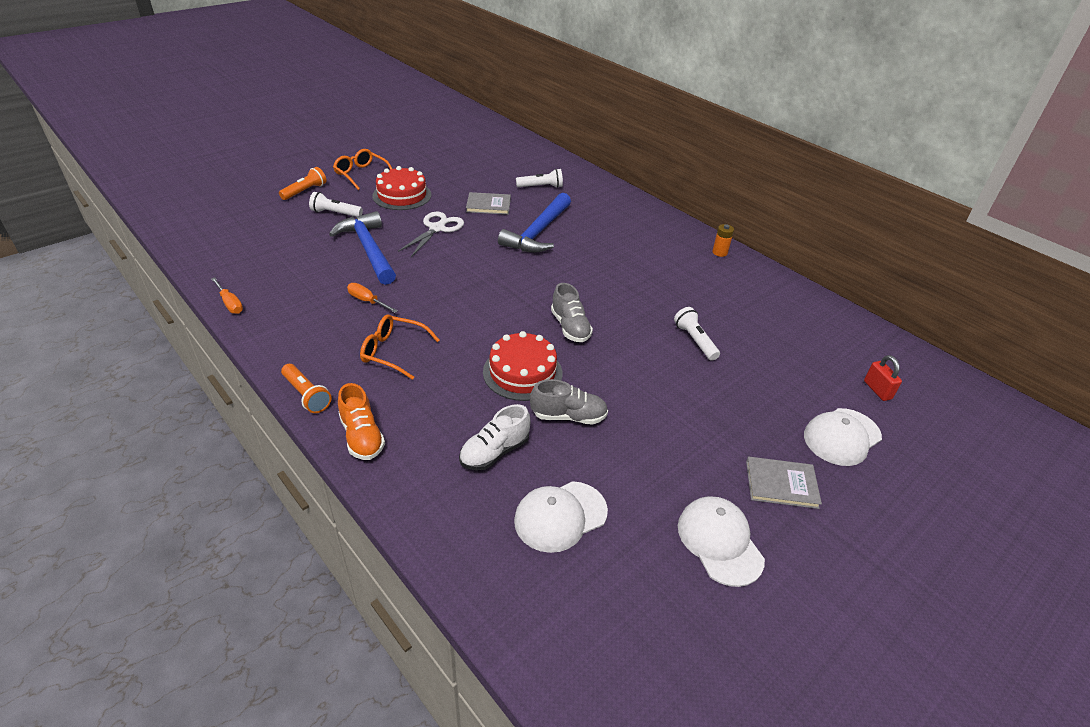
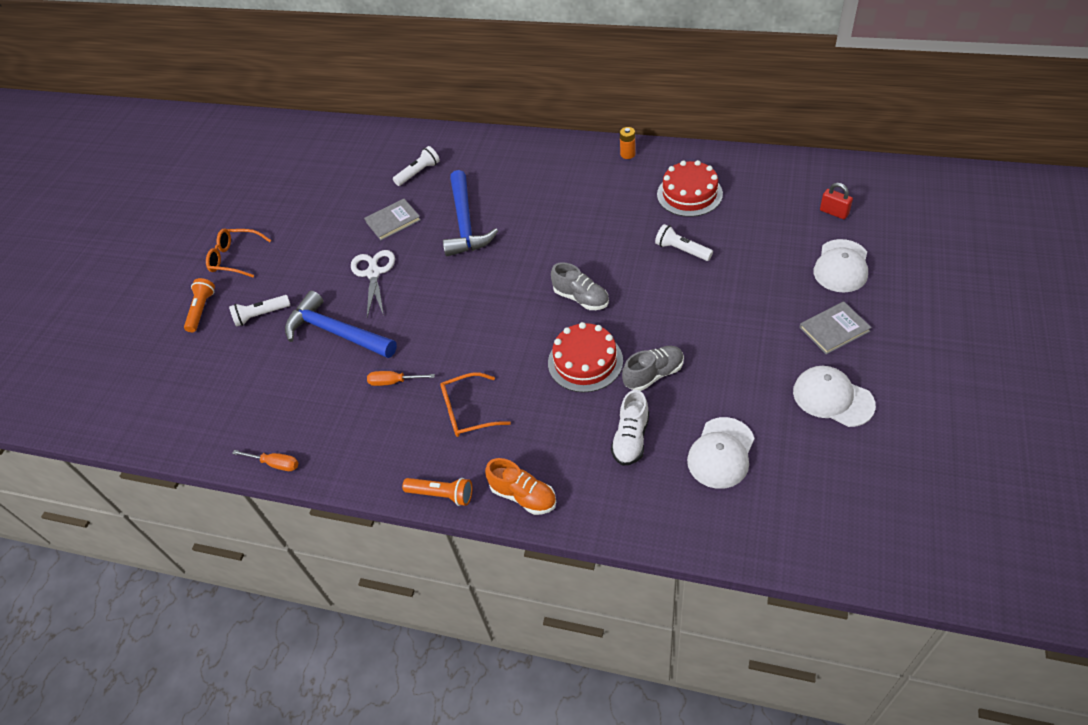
camera: 25 degrees left, 10 degrees up
red cake [372,166,432,210] -> red cake moved to [657,160,723,217]

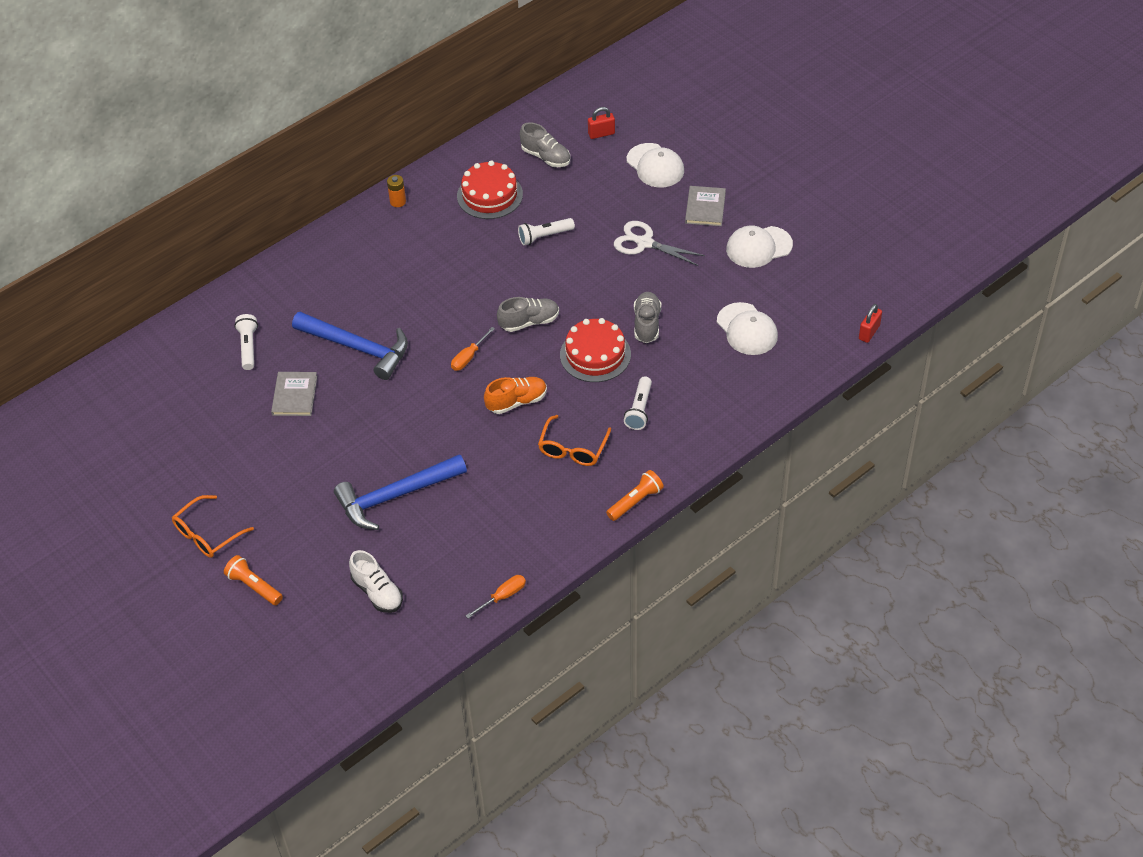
camera: 60 degrees left, 0 degrees up
white flashlight [229,295,290,327] -> white flashlight moved to [624,376,652,430]
white scissors [351,250,395,317] -> white scissors moved to [614,221,705,266]
orange screwdriver [367,371,435,386] -> orange screwdriver moved to [451,327,495,371]
orange shoe [485,458,556,515] -> orange shoe moved to [484,377,547,414]
white shoe [611,390,649,466] -> white shoe moved to [349,550,403,613]
none -> grey shoe [520,122,570,167]
none -> red padlock [859,304,882,343]

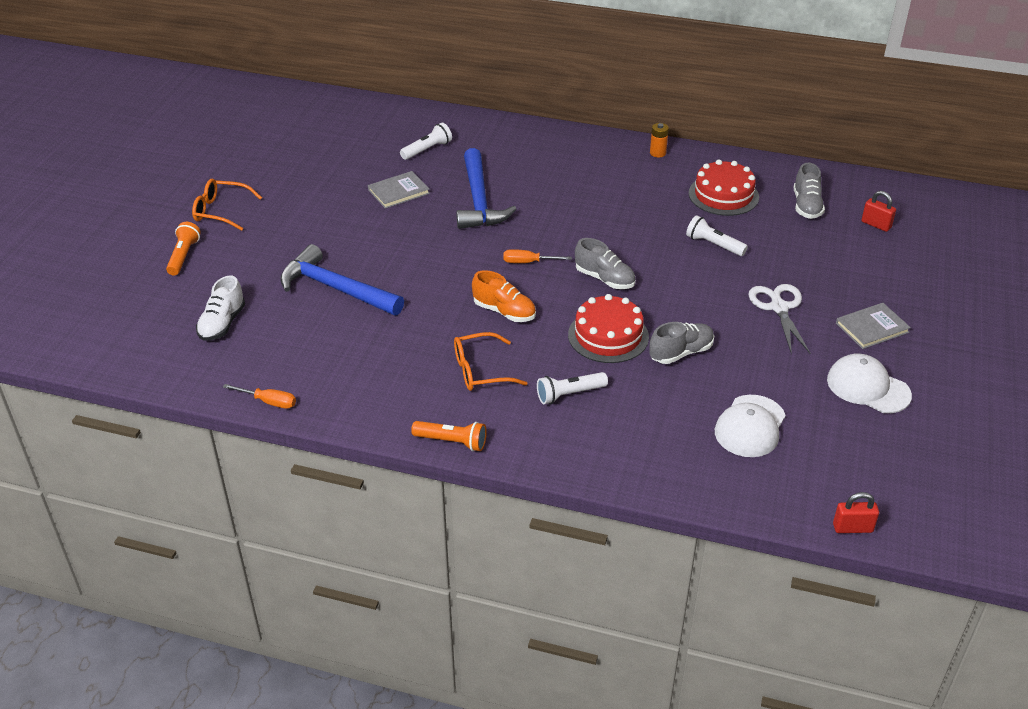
camera: 55 degrees right, 10 degrees down
white cap [627,143,684,187] -> none

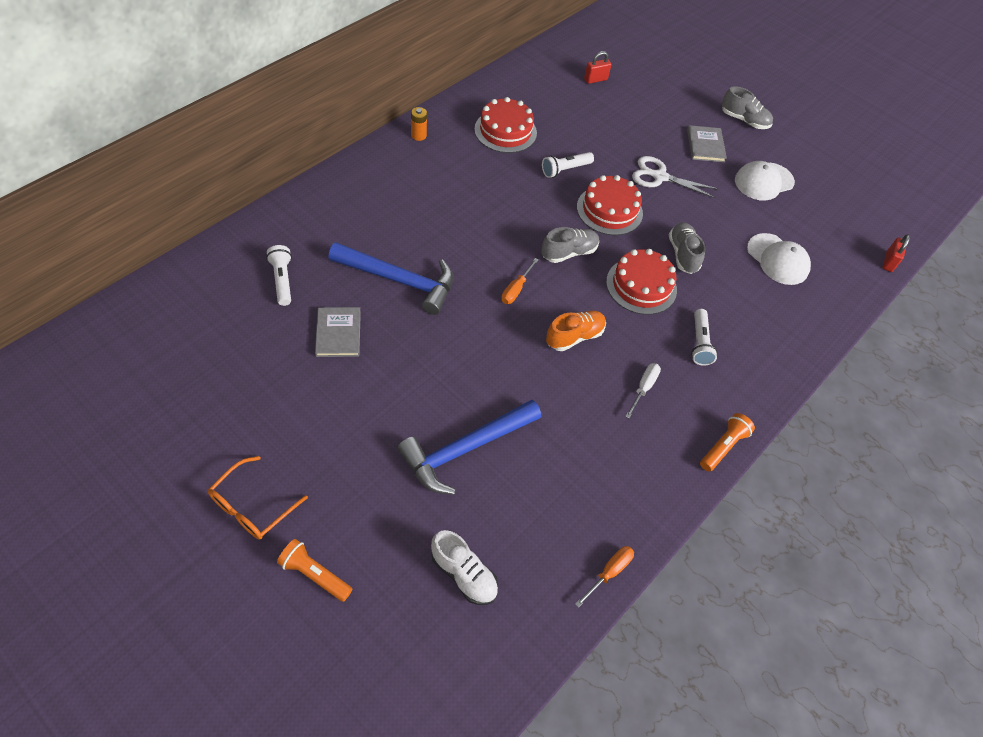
camera: 70 degrees left, 15 degrees up
orange glasses [454,332,528,391] -> white screwdriver [625,363,661,418]
grey shoe [794,163,825,219] -> grey shoe moved to [722,86,773,129]
none -> red cake [577,175,643,235]

